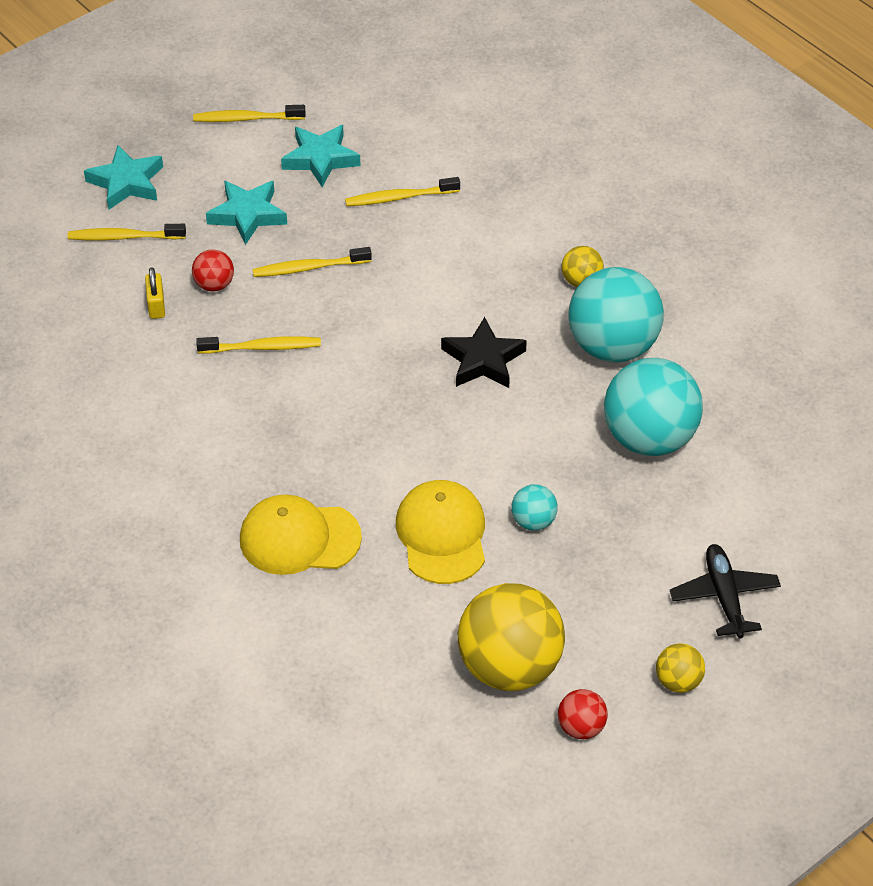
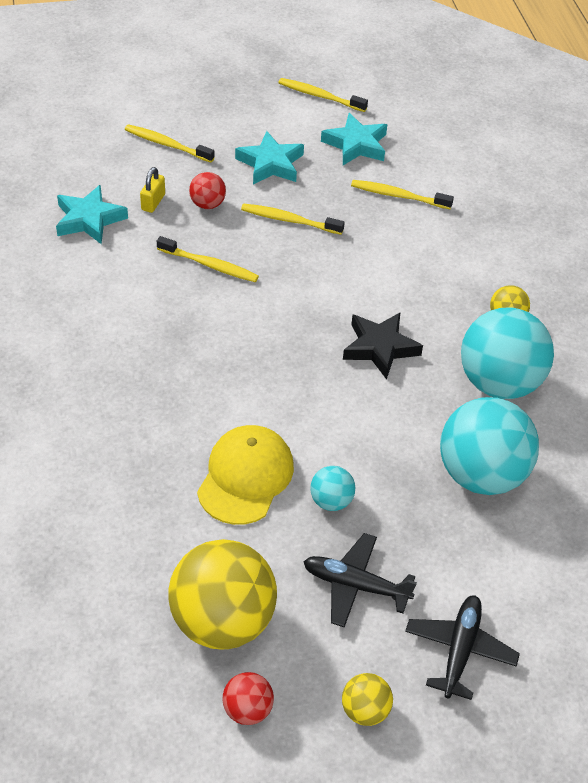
camera: 25 degrees right, 0 degrees up
turquoise star [84,145,163,210] -> turquoise star moved to [56,185,128,244]
yellow cap [240,495,362,575] -> none
none -> black plane [303,533,417,627]

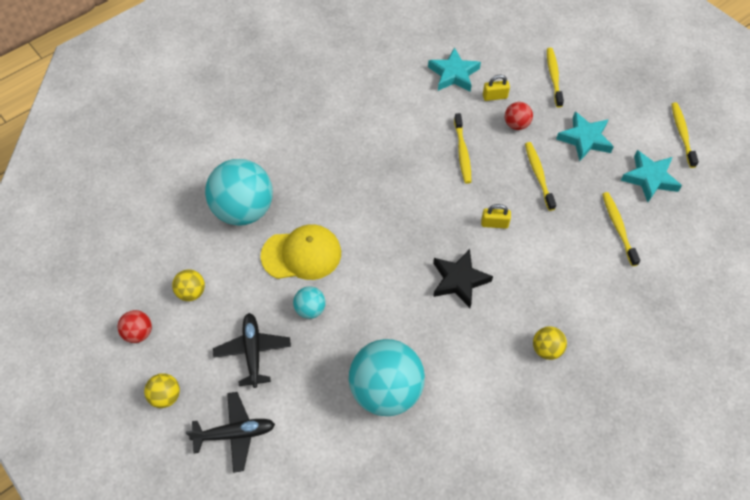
camera: 65 degrees right, 10 degrees up
yellow ball [169,539,277,650] -> yellow ball [172,269,205,301], size x0.46
turquoise ball [461,307,554,399] -> turquoise ball moved to [205,159,273,226]
none -> yellow padlock [481,204,511,228]

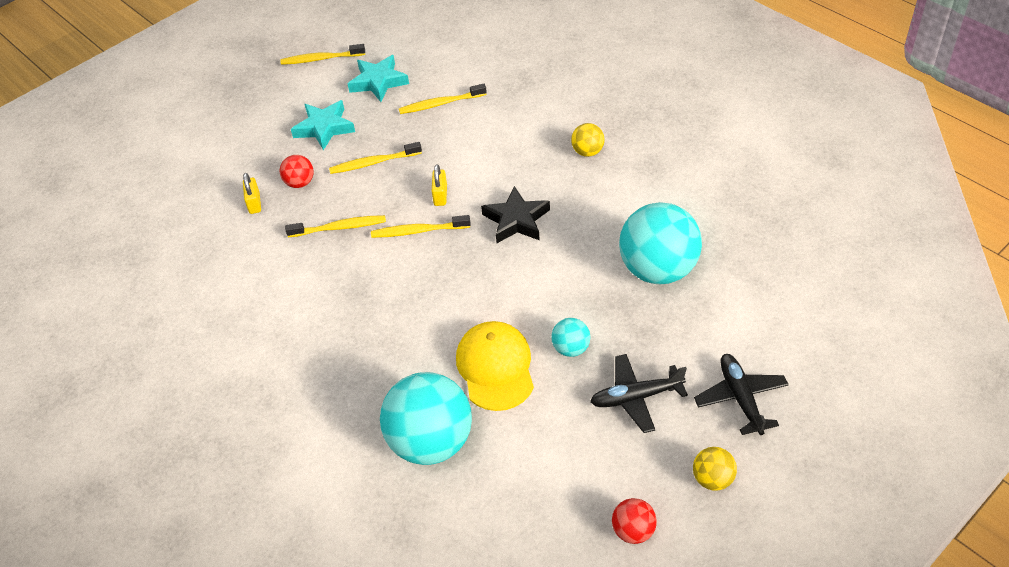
camera: 90 degrees left, 10 degrees down
yellow ball [172,269,205,301] -> none
turquoise star [428,47,481,92] -> none
yellow toothbrush [547,48,564,107] -> yellow toothbrush moved to [371,215,471,238]

